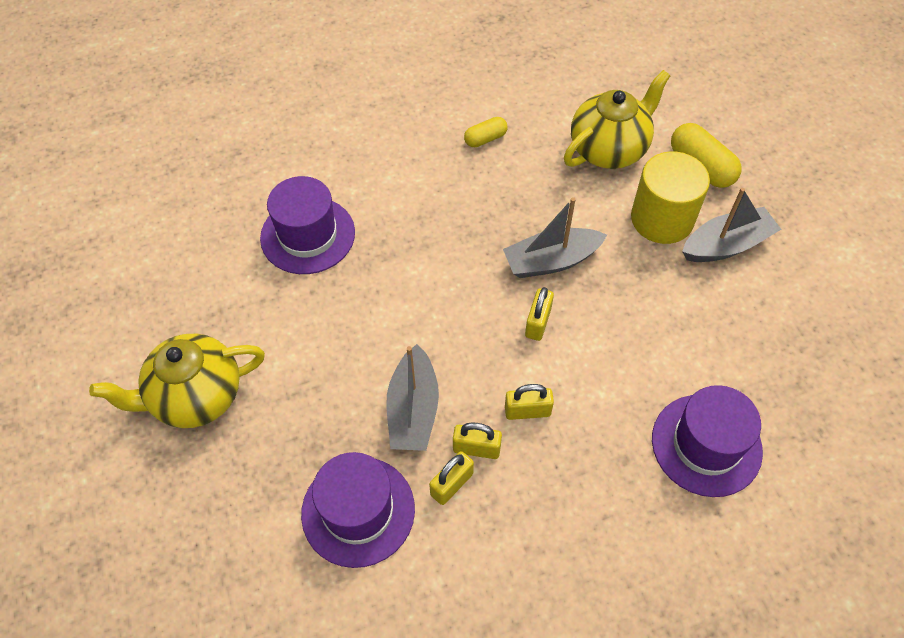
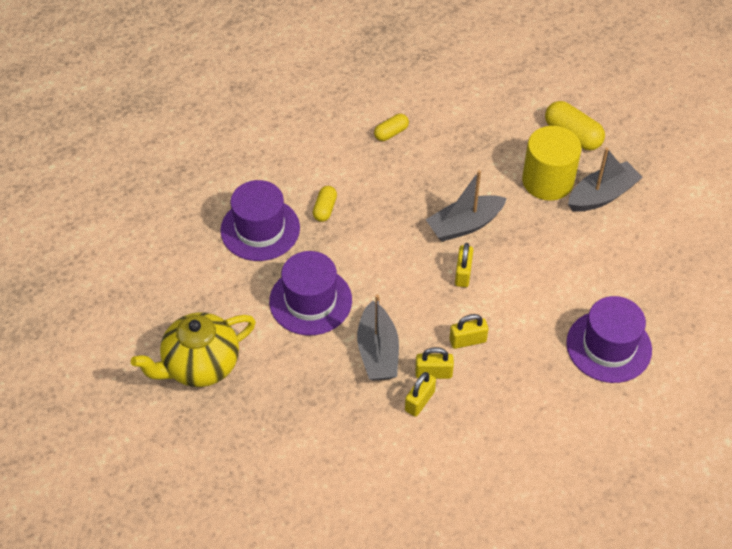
camera: 10 degrees left, 5 degrees down
purple hat [301,452,415,568] -> purple hat moved to [269,251,352,335]
yellow teapot [564,70,670,169] -> none
none -> yellow capsule [313,186,337,222]

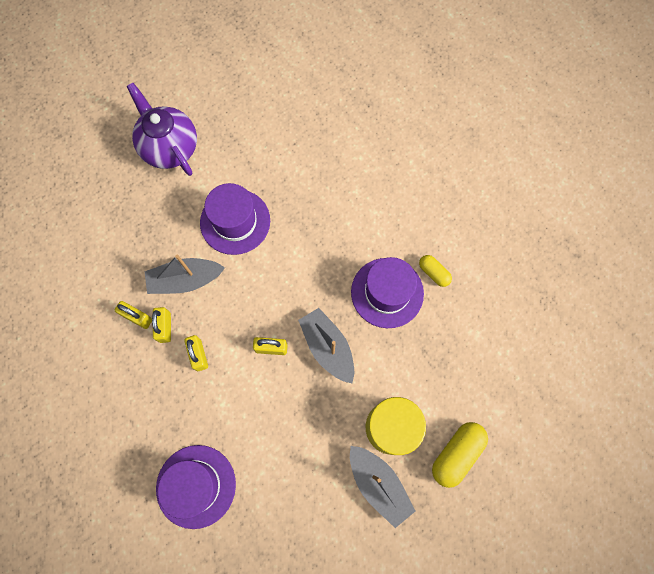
camera: 85 degrees right, 20 degrees up
yellow teapot [131,312,256,387] -> purple teapot [127,83,197,176]
purple hat [220,180,300,261] -> purple hat moved to [351,257,424,328]
yellow capsule [313,186,337,222] -> none

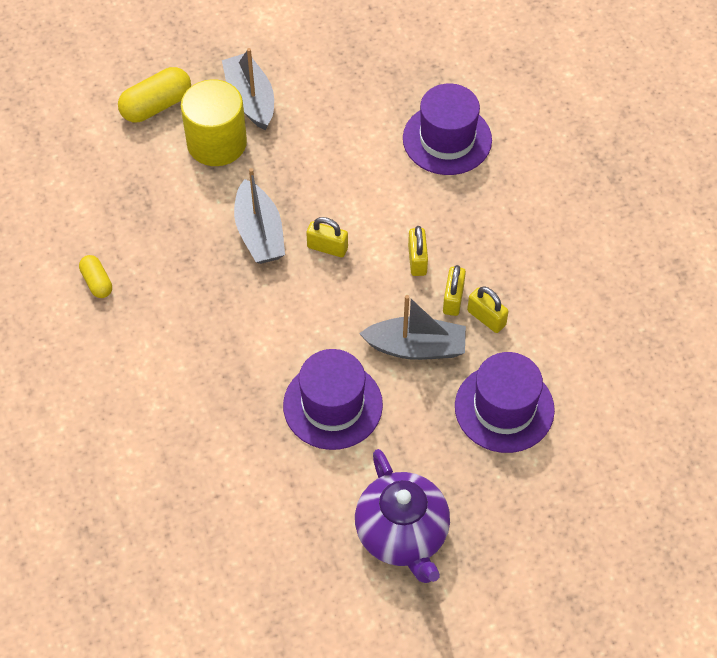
camera: 165 degrees left, 15 degrees down
purple hat [351,257,424,328] -> purple hat moved to [455,352,555,453]

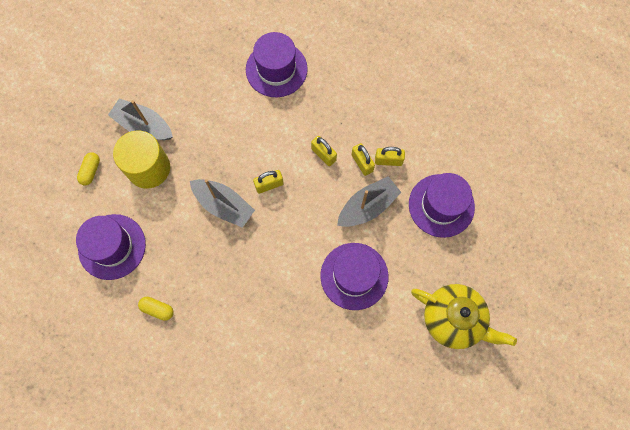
camera: 40 degrees left, 15 degrees up
yellow capsule [118,67,191,122] -> yellow capsule [77,152,100,186], size x0.59
purple teapot [355,449,450,583] -> yellow teapot [411,284,517,349]
none -> purple hat [76,214,146,280]

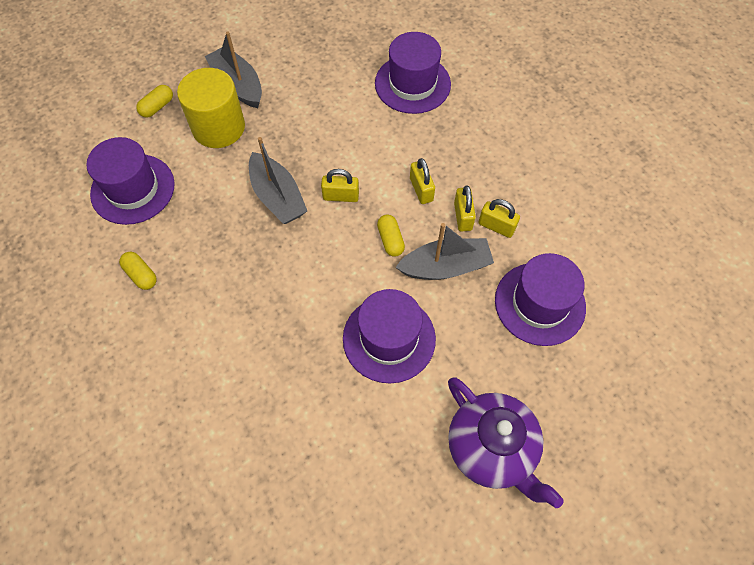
camera: 25 degrees right, 10 degrees down
yellow teapot [411,284,517,349] -> purple teapot [448,377,564,508]
none -> yellow capsule [377,214,405,257]

